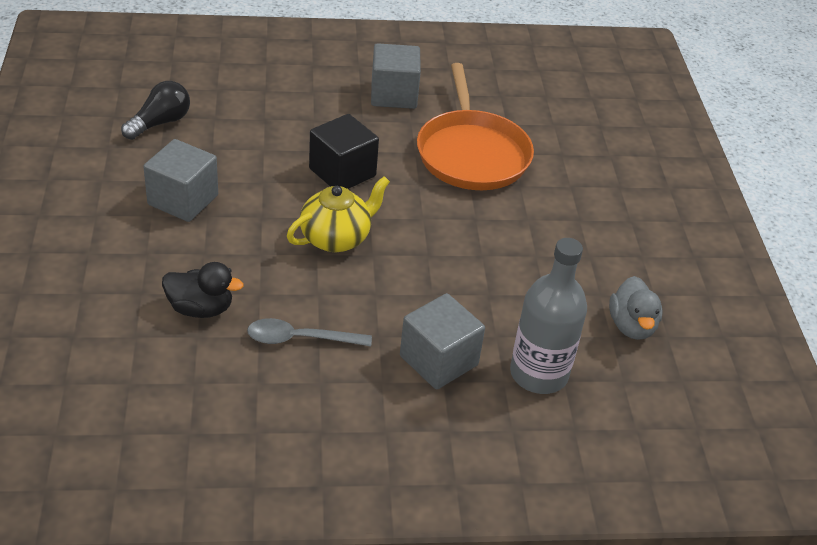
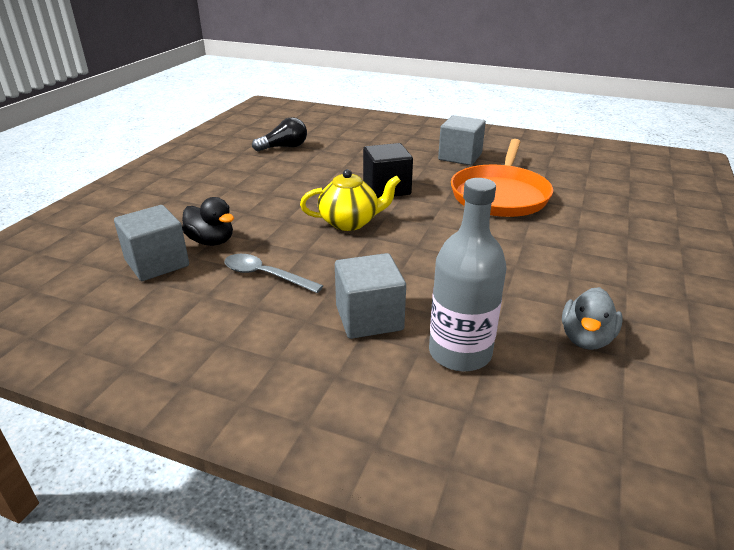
camera: 30 degrees right, 10 degrees down
grey cube [143,139,218,222] -> grey cube moved to [114,205,189,281]

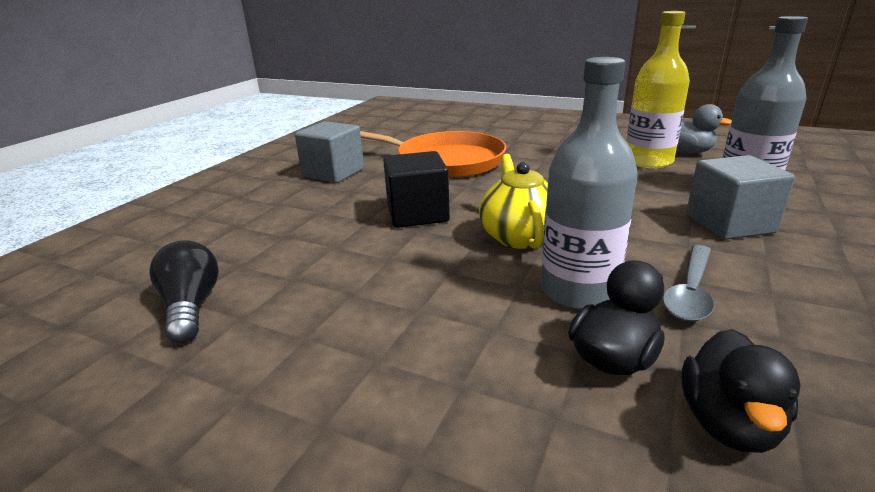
camera: 85 degrees left, 5 degrees down
grey cube [114,205,189,281] -> black duck [682,329,800,453]
none -> grey bottle [541,57,638,310]
none -> yellow bottle [626,11,690,169]

